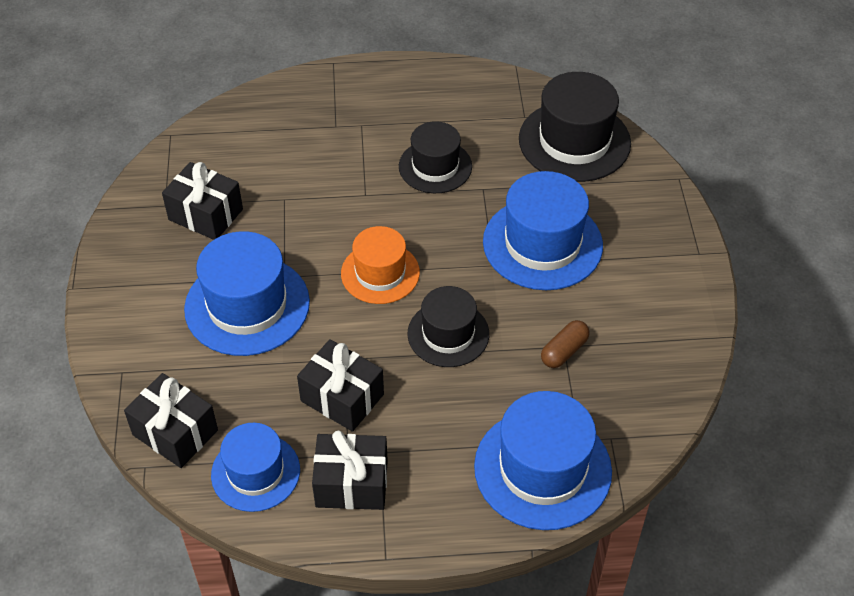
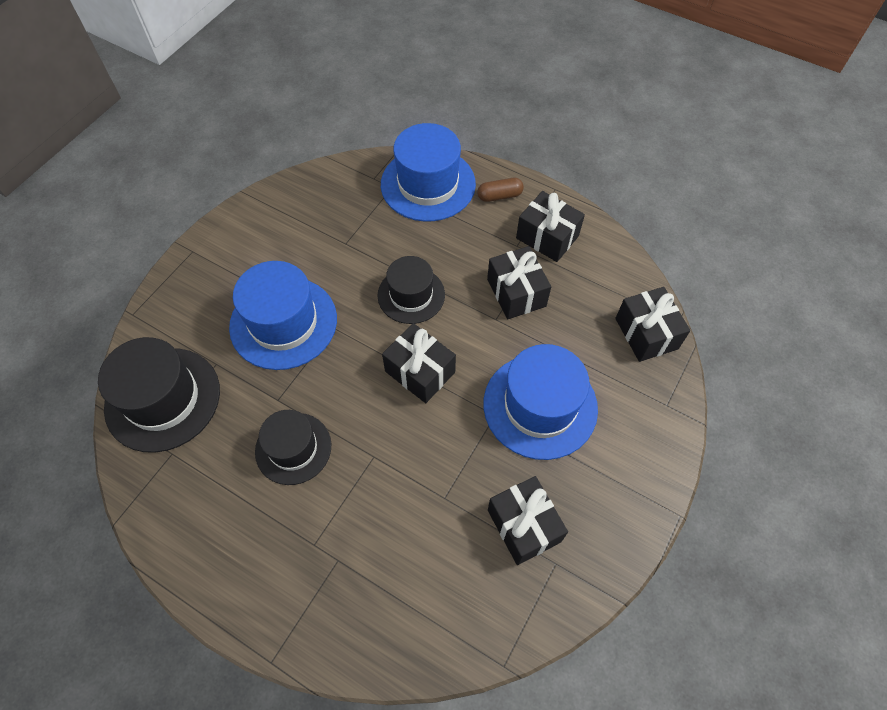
camera: 145 degrees left, 10 degrees up
blue hat [211,423,300,512] -> none
orange hat [341,226,420,304] -> black gift [382,323,456,403]
brown capsule [541,320,590,368] -> brown capsule moved to [477,178,524,202]

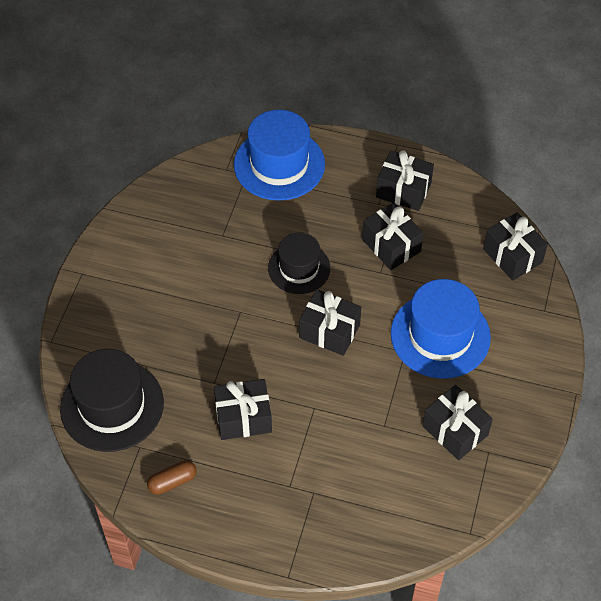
camera: 15 degrees left, 5 degrees down
blue hat [229,261,337,370] -> none
black hat [255,410,331,485] -> black gift [214,379,272,440]
brown capsule [477,178,524,202] -> brown capsule moved to [147,460,197,495]

